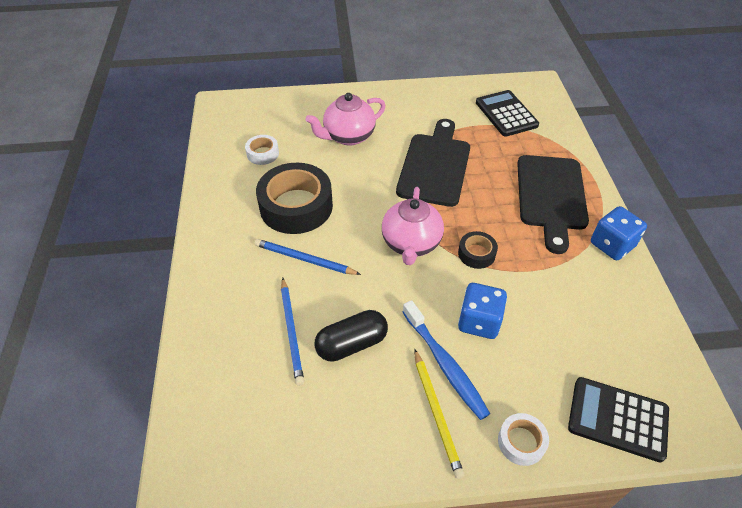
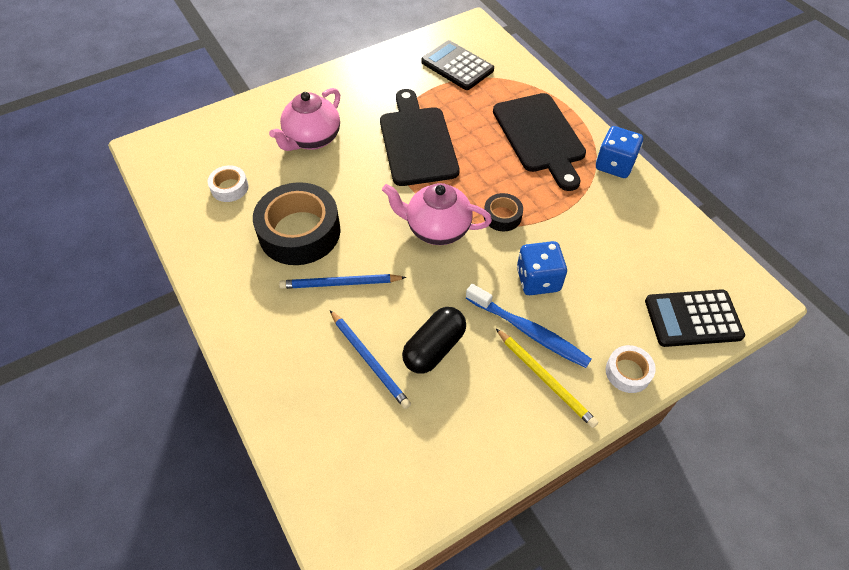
camera: 25 degrees left, 5 degrees up
pink teapot [382,187,444,265] -> pink teapot turned 120 degrees clockwise [382,183,492,245]

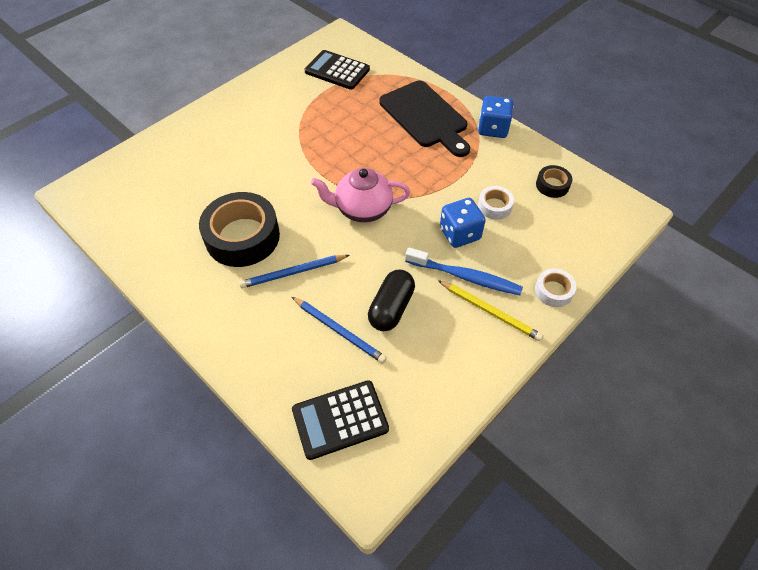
camera: 15 degrees left, 0 degrees up
white tape [208,165,249,202] -> white tape moved to [478,186,514,220]
pink teapot [269,88,340,151] -> none
black cutting board [380,89,459,186] -> none
black tape [484,193,523,231] -> black tape moved to [536,165,572,198]
black calculator [645,289,745,347] -> black calculator moved to [292,380,389,460]

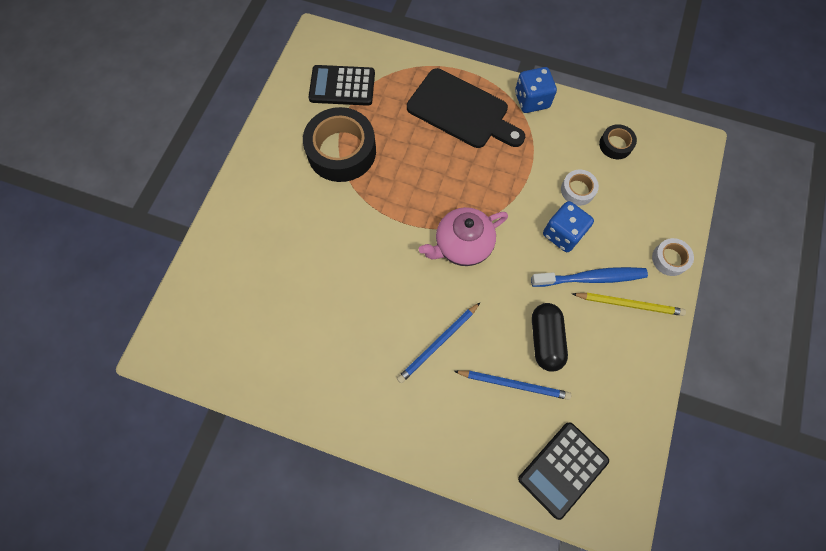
camera: 25 degrees left, 15 degrees up
black tape [199,192,280,267] -> black tape moved to [303,107,376,182]

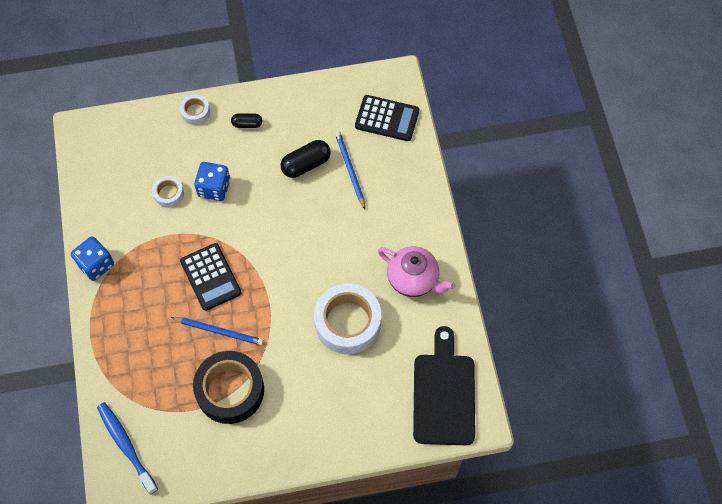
camera: 120 degrees left, 5 degrees down
black calculator [309,65,375,106] -> black calculator moved to [180,243,241,311]
blue pencil [397,303,480,383] -> blue pencil moved to [171,317,264,345]
black cutting board [407,68,525,148] -> black cutting board moved to [413,326,475,445]
pink teapot [419,207,508,266] -> pink teapot moved to [378,246,455,297]
blue toothbrush [531,267,648,287] -> blue toothbrush moved to [97,402,158,494]
yellow pencil [573,293,686,316] -> black capsule [231,113,262,128]
black tape [599,124,637,159] -> none
none -> white tape [314,283,381,354]

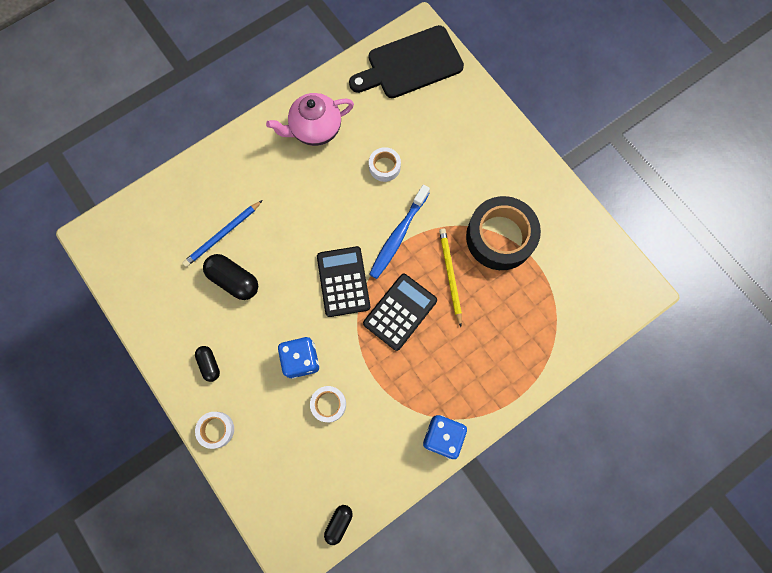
camera: 115 degrees left, 10 degrees up
blue toothbrush [97,402,158,494] -> blue toothbrush moved to [369,185,430,279]
blue pencil [171,317,264,345] -> yellow pencil [439,229,462,327]
white tape [314,283,381,354] -> white tape [369,147,401,182], size x0.48
black calculator [355,95,419,141] -> black calculator moved to [317,246,371,317]
pink teapot [378,246,455,297] -> pink teapot turned 120 degrees counterclockwise [266,93,354,146]
none -> black capsule [324,505,353,545]

